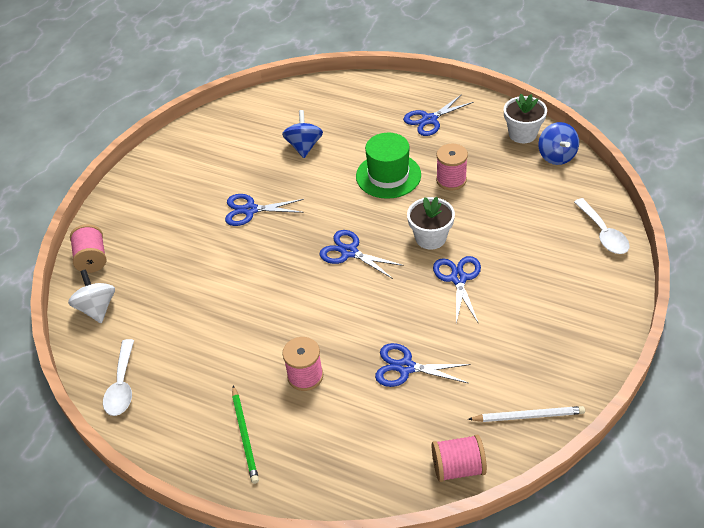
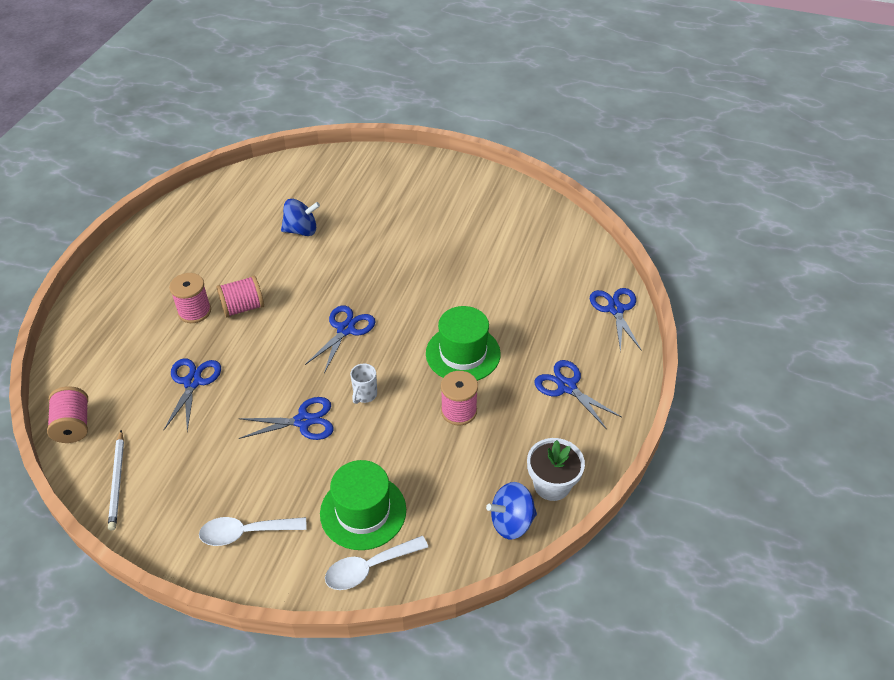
camera: 80 degrees right, 0 degrees up
white spinning top [68,269,115,323] -> none
pink spool [70,224,106,273] -> pink spool moved to [216,276,264,317]
white spoon [103,339,134,416] -> white spoon moved to [199,517,307,546]
blue scissors [225,194,304,226] -> blue scissors moved to [590,288,642,352]
green pencil [232,386,259,484] -> none
blue spinning top [282,110,323,158] -> blue spinning top moved to [281,199,320,236]
white flower pot [407,197,455,250] -> white mug [350,363,377,404]
none -> green hat [320,460,406,550]

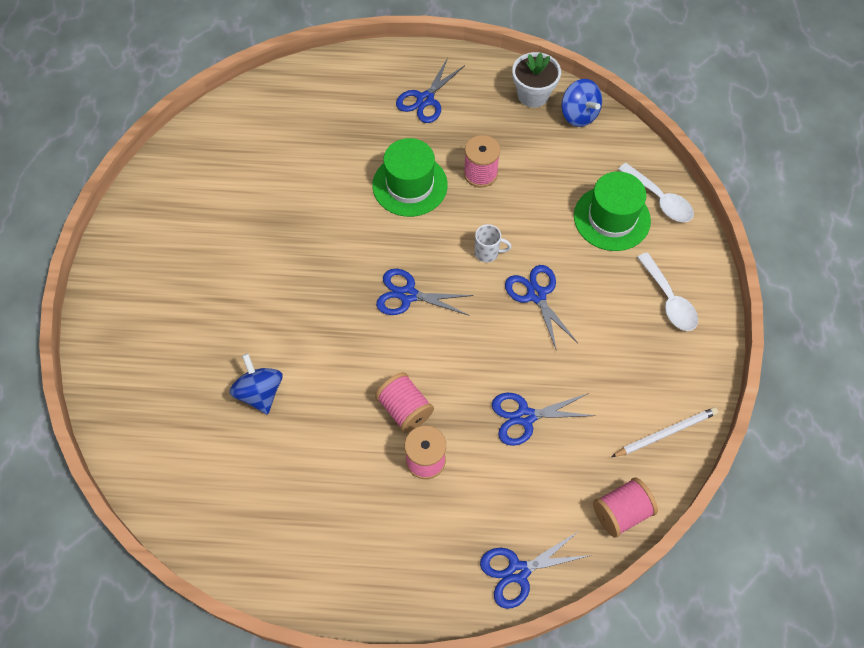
camera: 105 degrees left, 15 degrees up
blue scissors [590,288,642,352] -> blue scissors moved to [480,531,591,609]

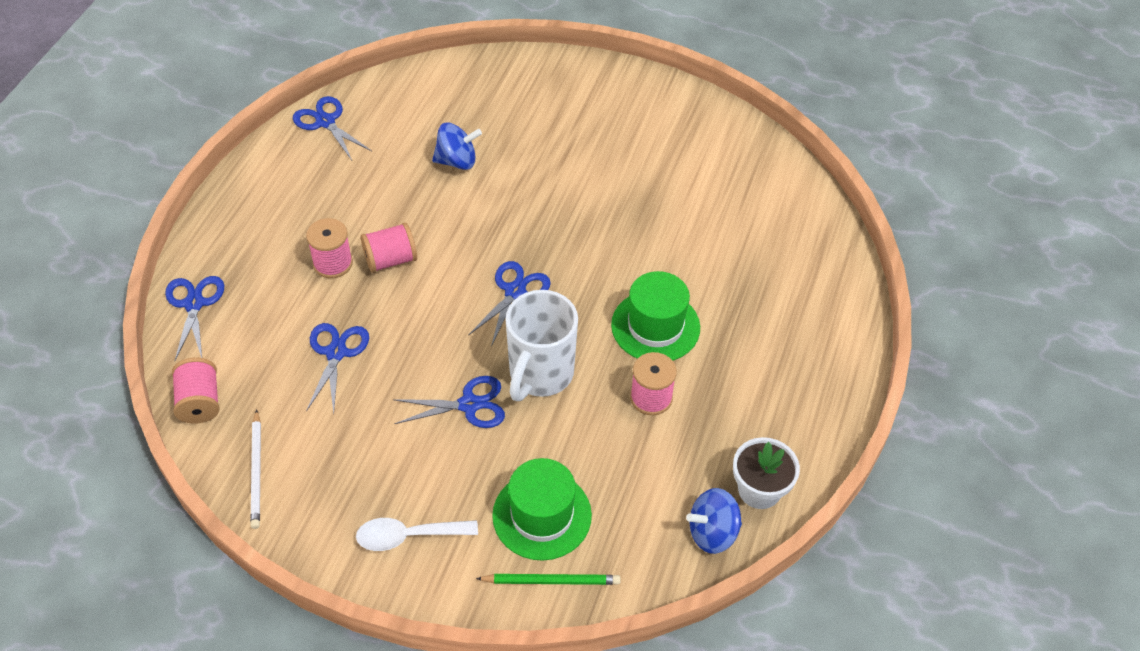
camera: 105 degrees right, 10 degrees down
blue scissors [396,58,465,123] -> blue scissors moved to [293,96,372,160]
white mug [475,224,512,262] -> white mug [505,290,578,401], size x2.31
white spoon [618,163,694,222] -> green pencil [476,574,620,585]

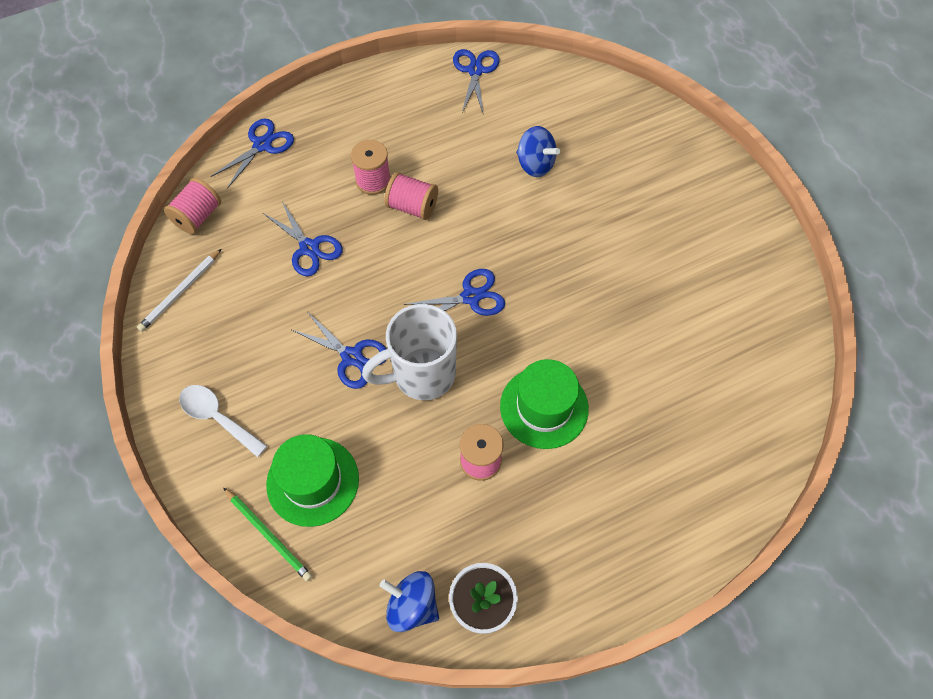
camera: 45 degrees right, 10 degrees up
blue scissors [306,323,369,413] -> blue scissors turned 90 degrees clockwise [263,201,343,276]

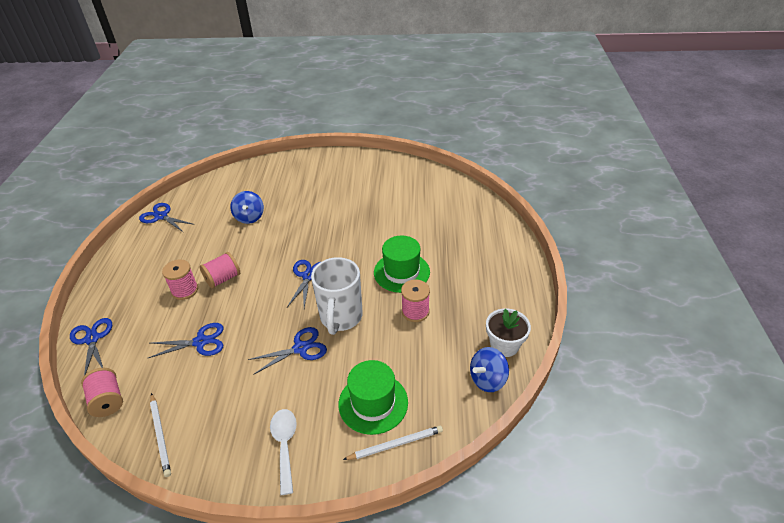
camera: 60 degrees left, 20 degrees down
white spoon [179,385,267,457] -> white spoon turned 105 degrees clockwise [270,409,297,495]
green pencil [223,487,313,582] -> white pencil [343,426,443,460]
blue spinning top [516,126,560,177] -> blue spinning top turned 105 degrees clockwise [230,191,264,224]

